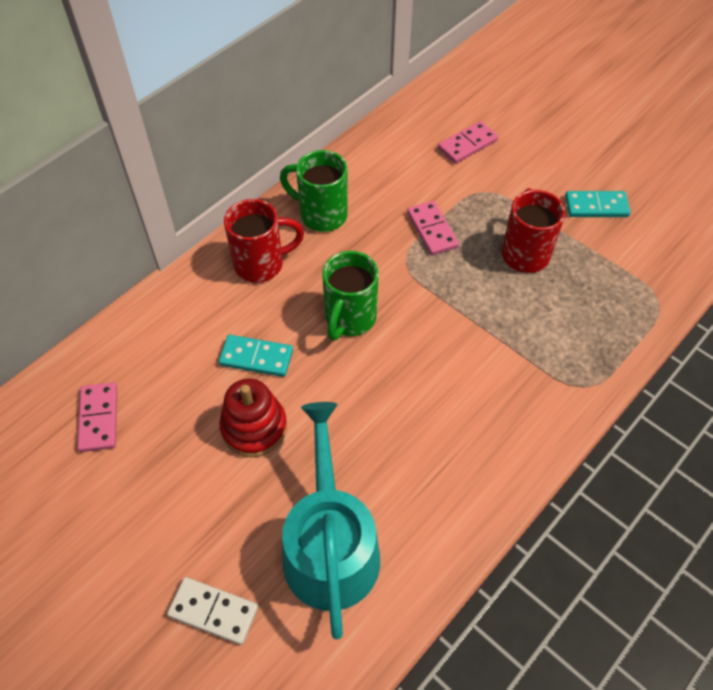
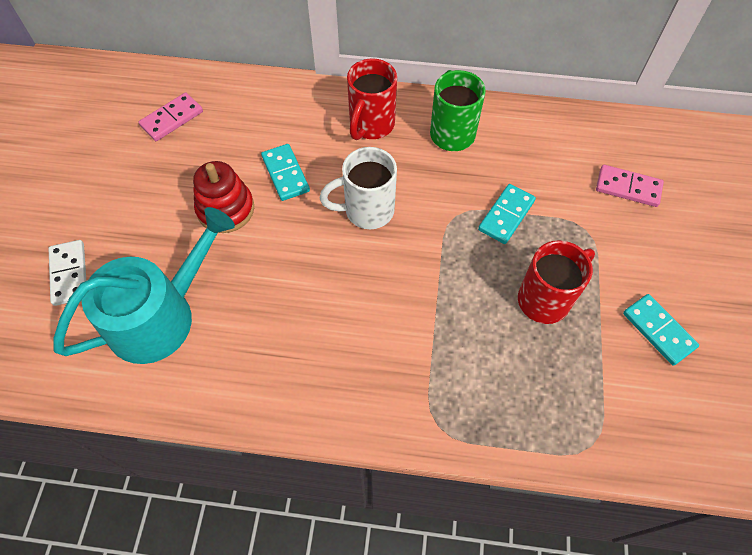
camera: 55 degrees right, 5 degrees up
red mug [224,199,304,283] -> red mug turned 75 degrees clockwise [347,58,397,140]
green mug [322,251,379,340] -> white mug [320,147,397,229]
pink domino [407,201,459,255] -> turquoise domino [478,184,536,244]

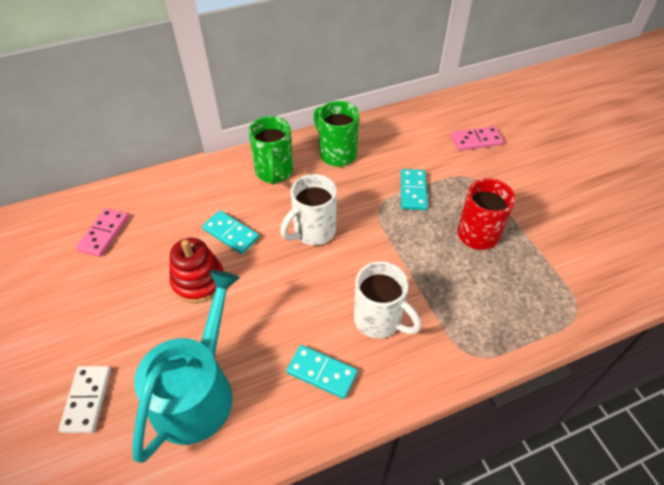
camera: 30 degrees left, 10 degrees down
white domino [48,240,86,306] -> white domino turned 45 degrees clockwise [59,366,111,433]
red mug [347,58,397,140] -> green mug [248,116,293,185]
turquoise domino [623,294,699,366] -> turquoise domino moved to [286,345,358,399]
none -> white mug [354,261,421,339]

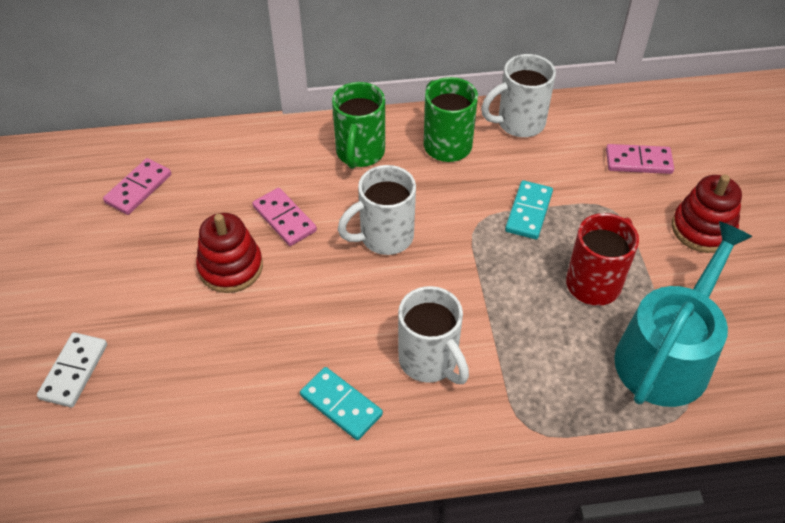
camera: 15 degrees right, 0 degrees up
turquoise watering can [132,270,240,463] -> turquoise watering can moved to [614,221,752,407]
turquoise domino [202,210,259,254] -> pink domino [252,188,317,246]
none -> white mug [481,54,556,137]
none -> red stacking toy [672,174,742,253]

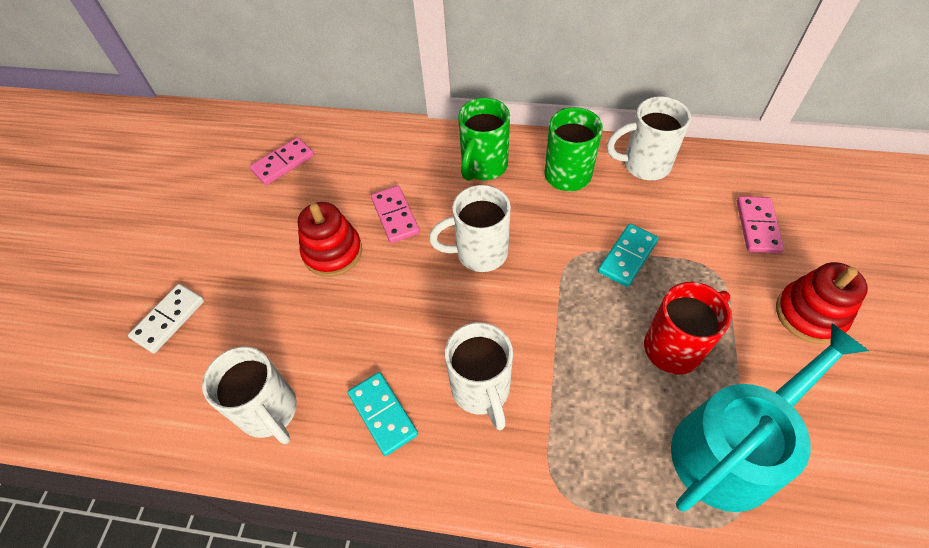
camera: 20 degrees right, 5 degrees up
pink domino [606,144,674,174] -> pink domino turned 75 degrees clockwise [737,196,784,254]
none -> white mug [202,346,297,444]

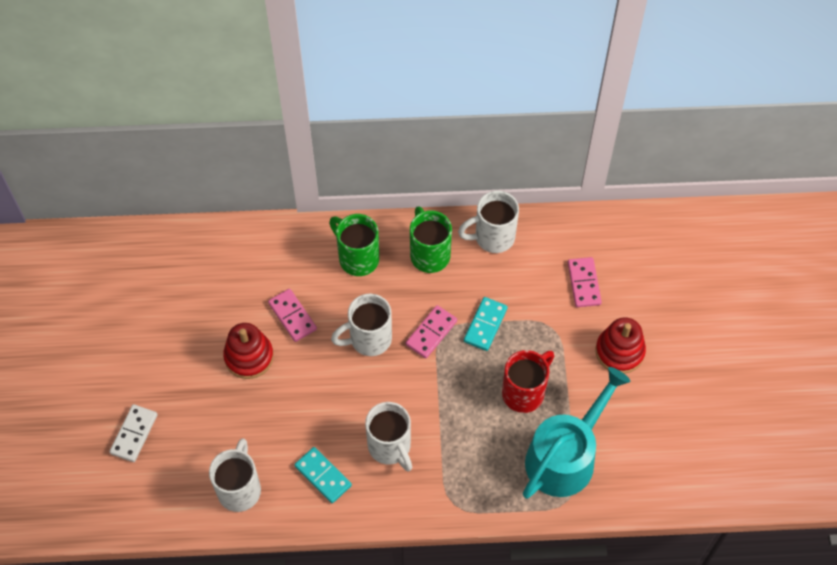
camera: 15 degrees left, 5 degrees up
white mug [202,346,297,444] -> white mug turned 120 degrees counterclockwise [209,438,261,512]
pink domino [249,137,314,185] -> pink domino moved to [406,305,457,359]
green mug [458,98,510,181] -> green mug turned 120 degrees clockwise [329,214,379,276]

